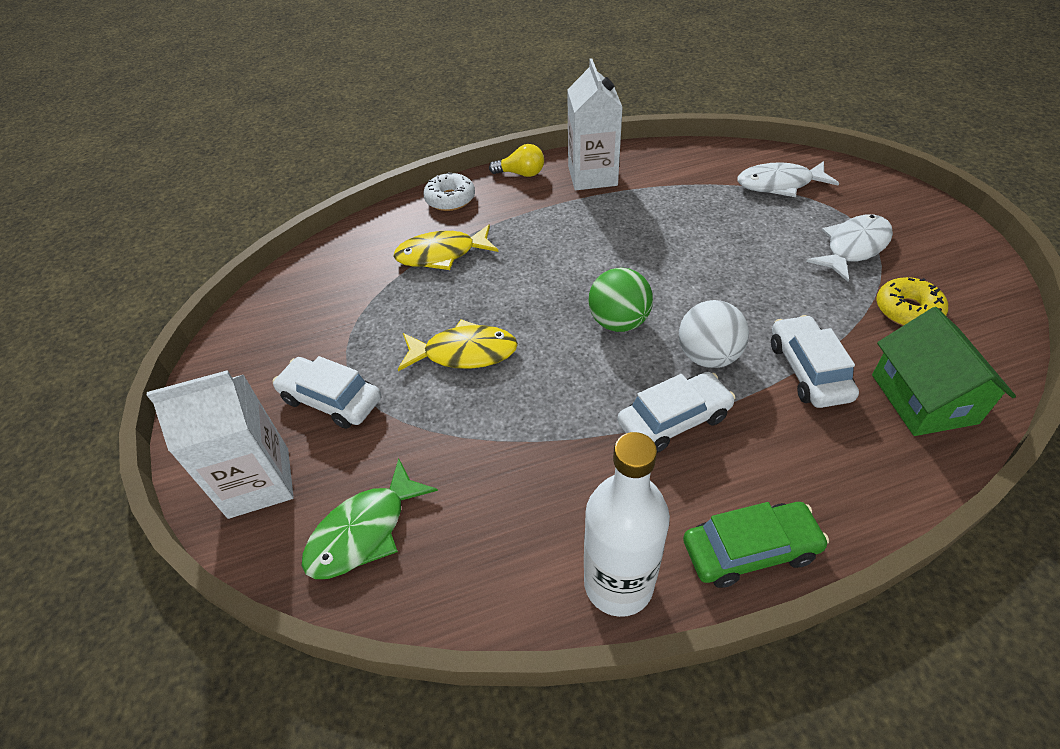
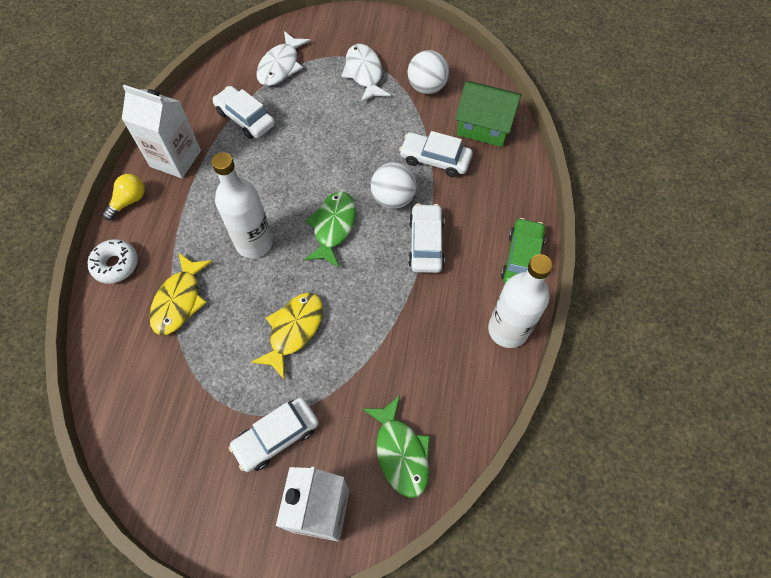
camera: 65 degrees left, 15 degrees up
green ball [588,268,653,332] -> green fish [304,191,356,267]
yellow donut [876,277,948,326] -> white ball [407,50,449,94]
none -> white bottle [211,152,273,258]
none -> white car [213,86,275,139]

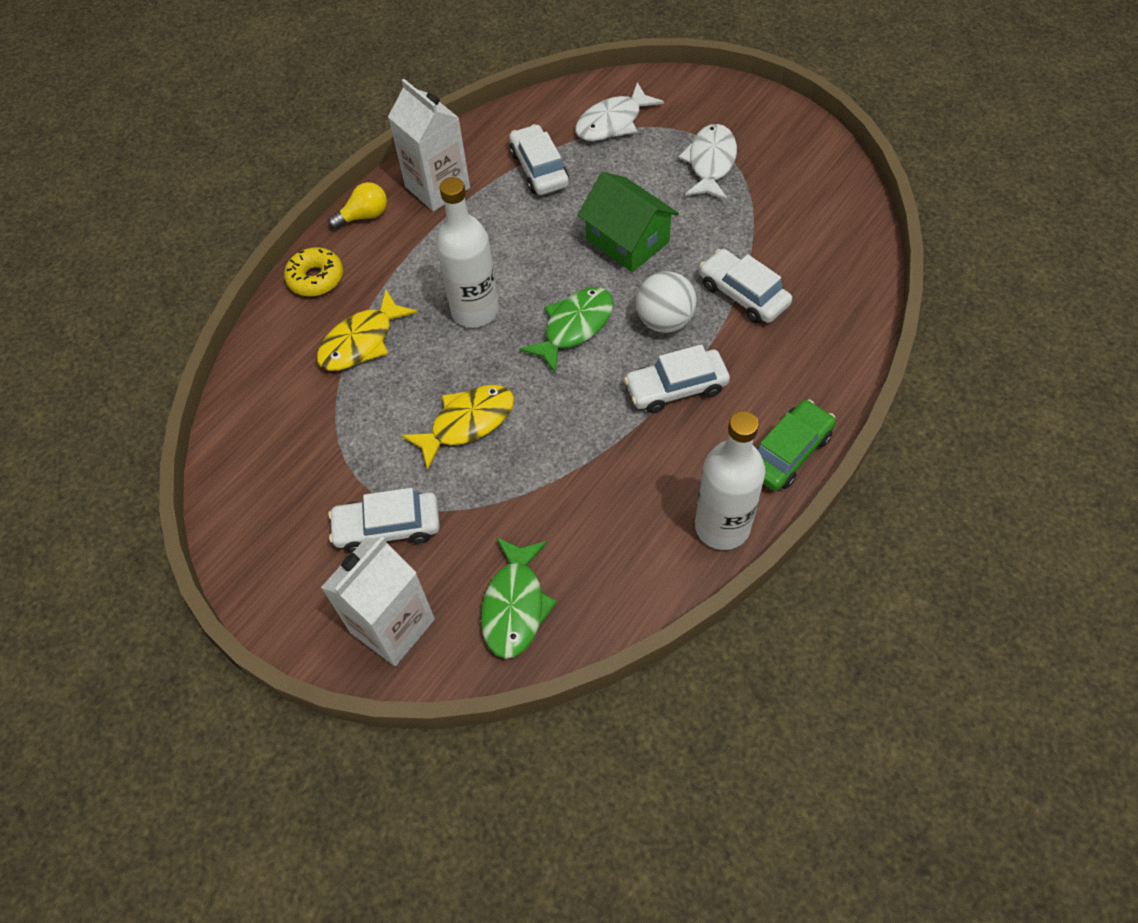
camera: 30 degrees right, 5 degrees down
white donut [88,239,138,284] -> yellow donut [284,247,343,297]
white ball [407,50,449,94] -> none
white car [408,203,445,273] -> white car turned 135 degrees counterclockwise [624,344,730,413]
green house [455,81,522,147] -> green house moved to [578,172,679,272]

